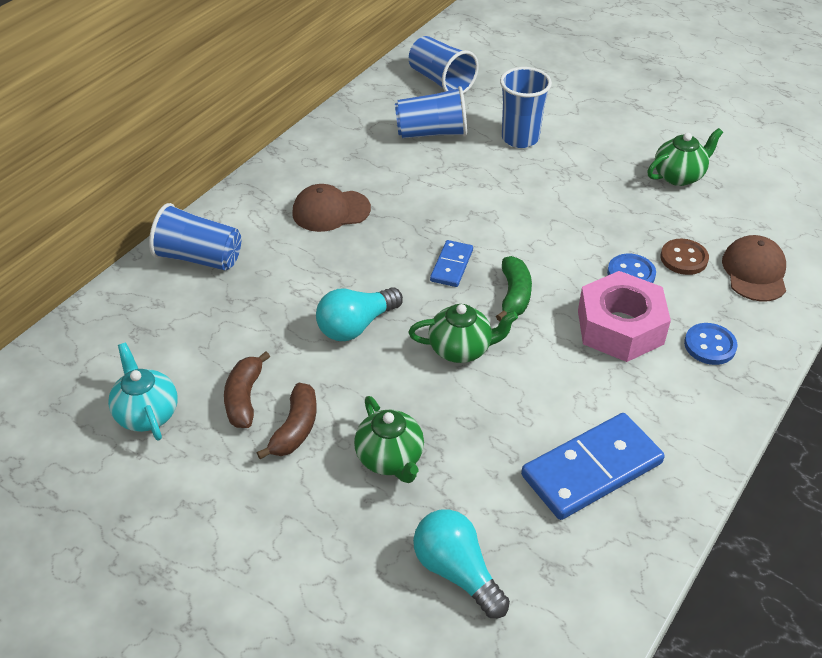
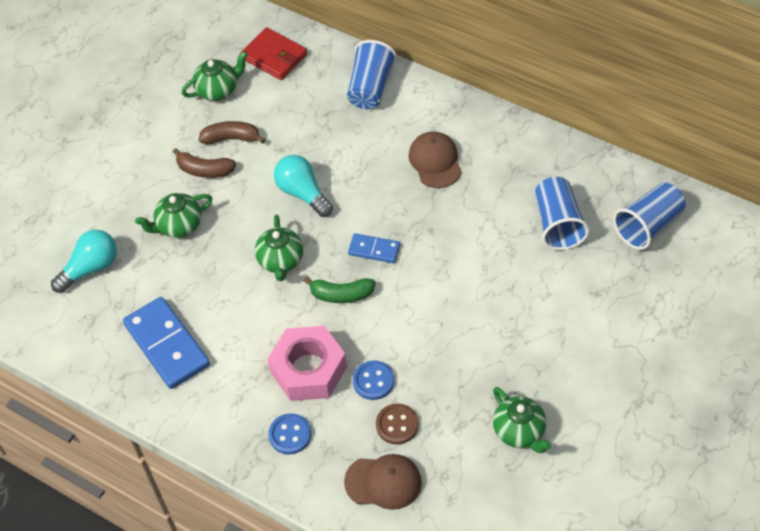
camera: 90 degrees right, 10 degrees up
turquoise teapot [108,343,178,441] -> green teapot [182,51,248,101]
blue cup [500,67,552,148] -> none
none -> red wallet [240,27,307,80]

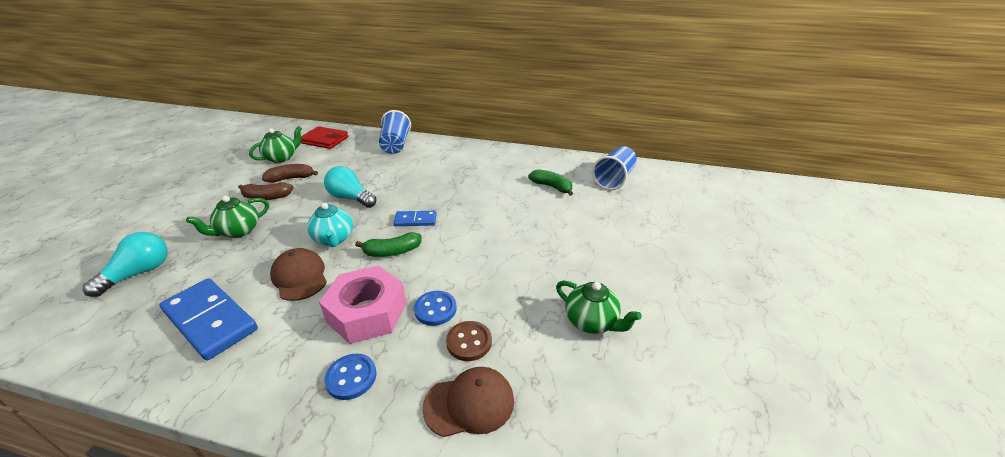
camera: 20 degrees left, 20 degrees down
green teapot [255,215,303,281] -> turquoise teapot [307,201,353,247]
brown cap [409,132,462,188] -> brown cap moved to [270,248,327,301]
blue cup [535,177,590,250] -> green banana [528,169,573,196]

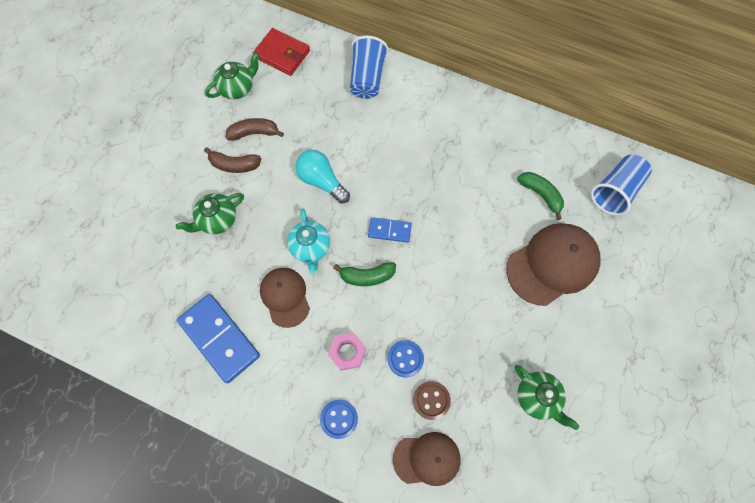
camera: 10 degrees right, 35 degrees up
turquoise light bulb [83,232,168,297] -> none
pink nut [319,266,406,344] -> pink nut [328,333,366,371], size x0.56
none -> brown cap [506,223,601,306]

